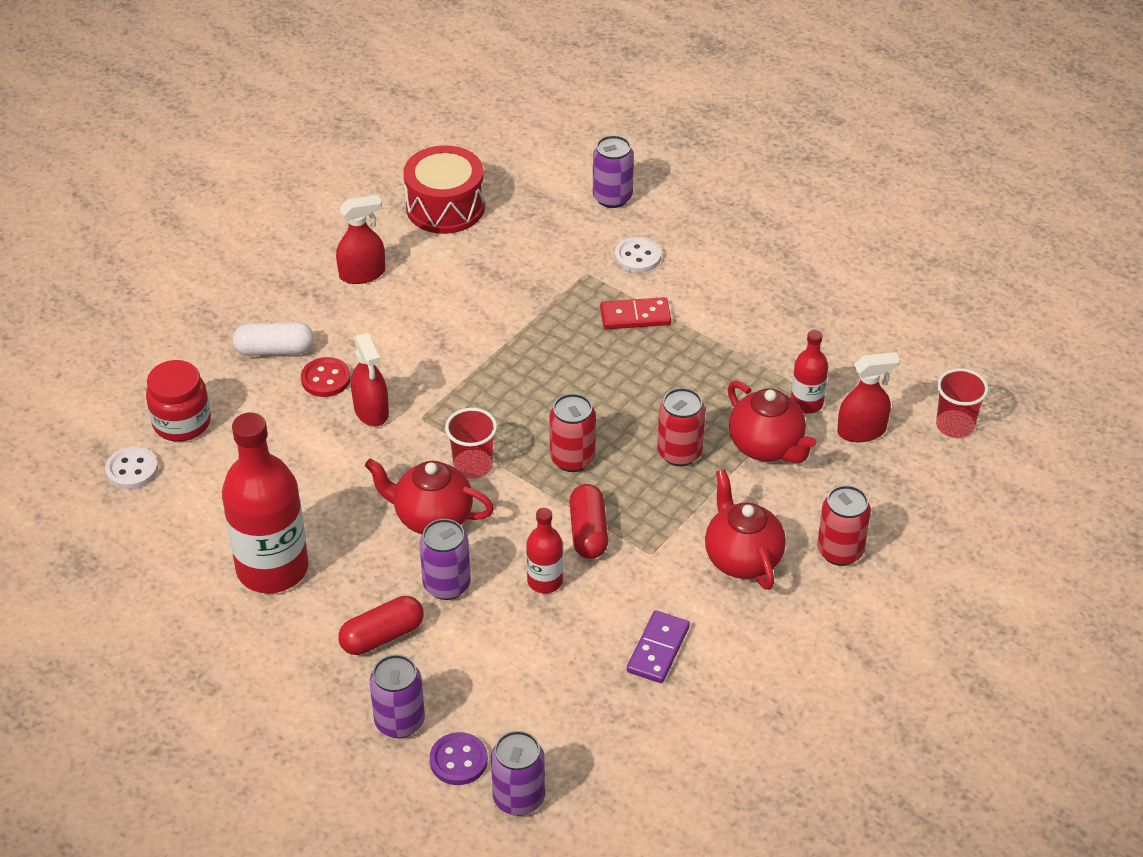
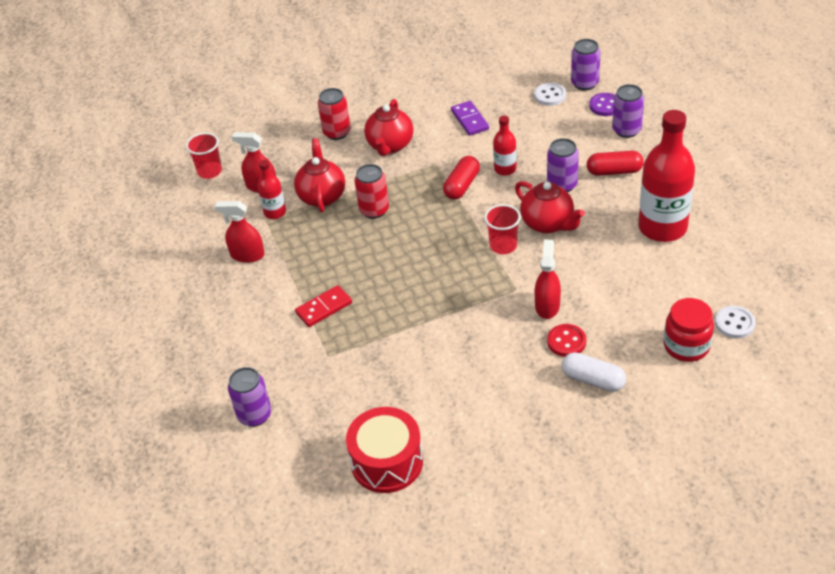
camera: 145 degrees left, 0 degrees up
red spray bottle [336,195,385,284] -> red spray bottle moved to [215,201,265,263]
red can [549,393,596,472] -> none
red domino [600,297,671,329] -> red domino turned 60 degrees counterclockwise [295,285,352,327]
white button [615,237,661,273] -> white button moved to [534,83,566,106]
purple domino [627,610,690,683] -> purple domino turned 75 degrees counterclockwise [451,101,489,136]

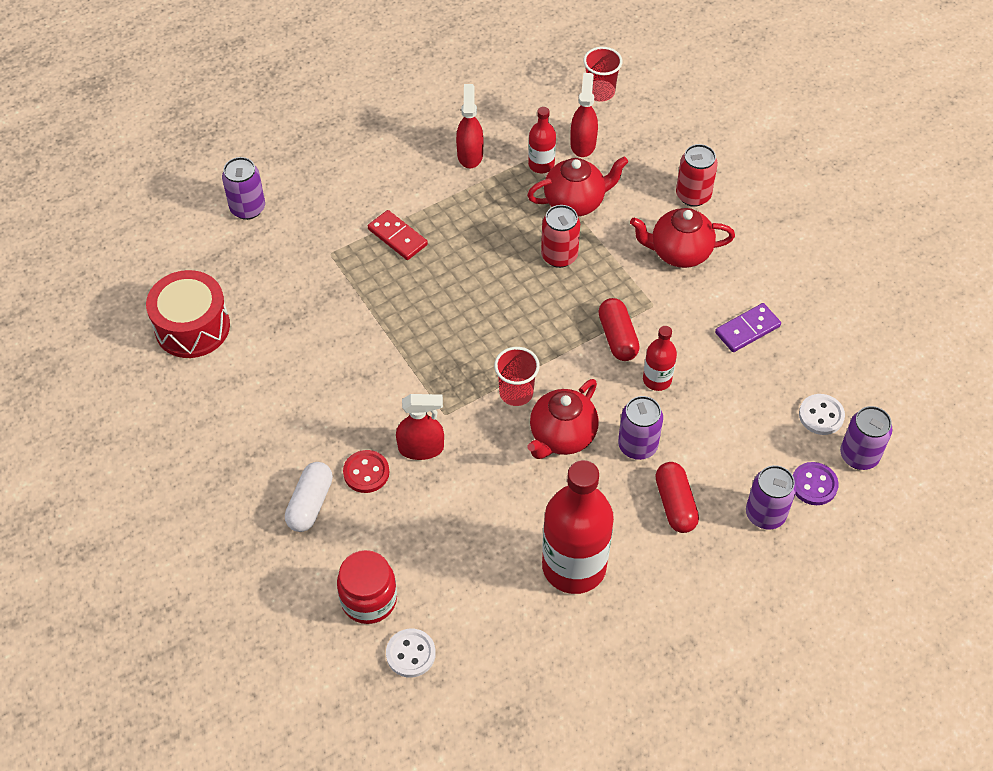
camera: 75 degrees right, 10 degrees up
red capsule [443,156,480,200] -> red capsule turned 60 degrees clockwise [598,298,640,361]

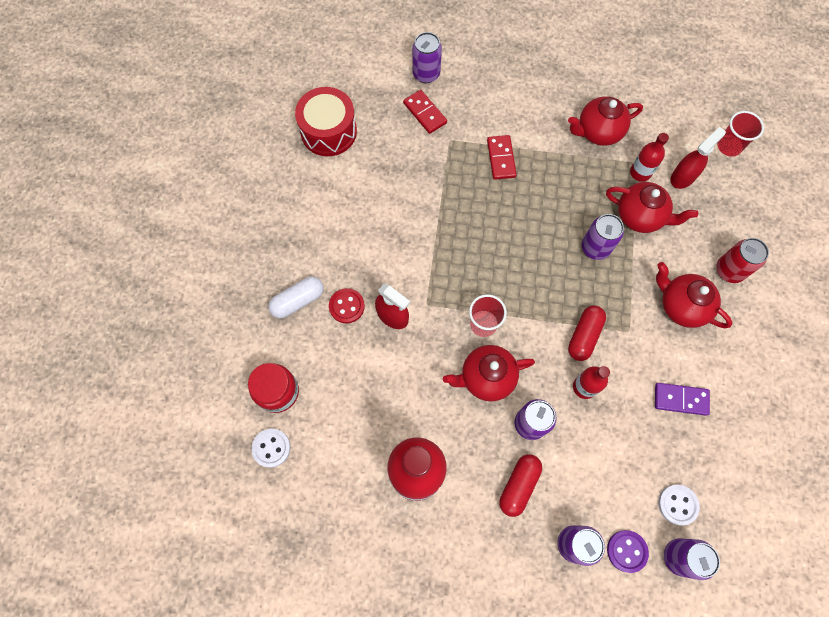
camera: 40 degrees right, 15 degrees up
red spray bottle [456,84,484,168] -> red teapot [568,96,643,146]
red can [541,205,580,268] -> purple can [582,214,624,260]
none -> red domino [403,90,447,134]

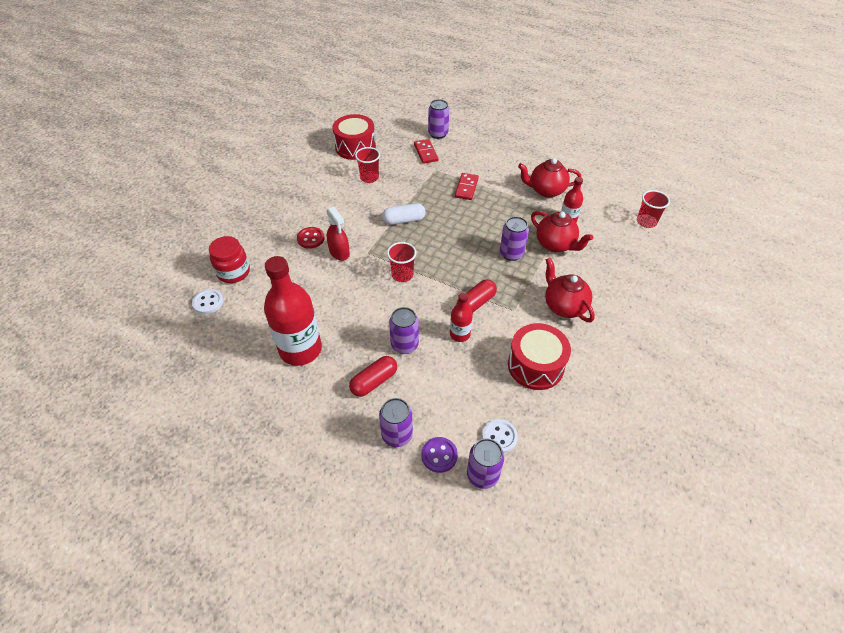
camera: 20 degrees right, 20 degrees down
white capsule [268,276,324,318] -> white capsule moved to [382,203,425,225]
red teapot [443,345,535,402] -> none
purple domino [655,383,710,416] -> red drum [508,323,571,390]
red spray bottle [670,127,726,189] -> none
red can [716,238,769,283] -> none
none -> red cup [355,147,380,183]

